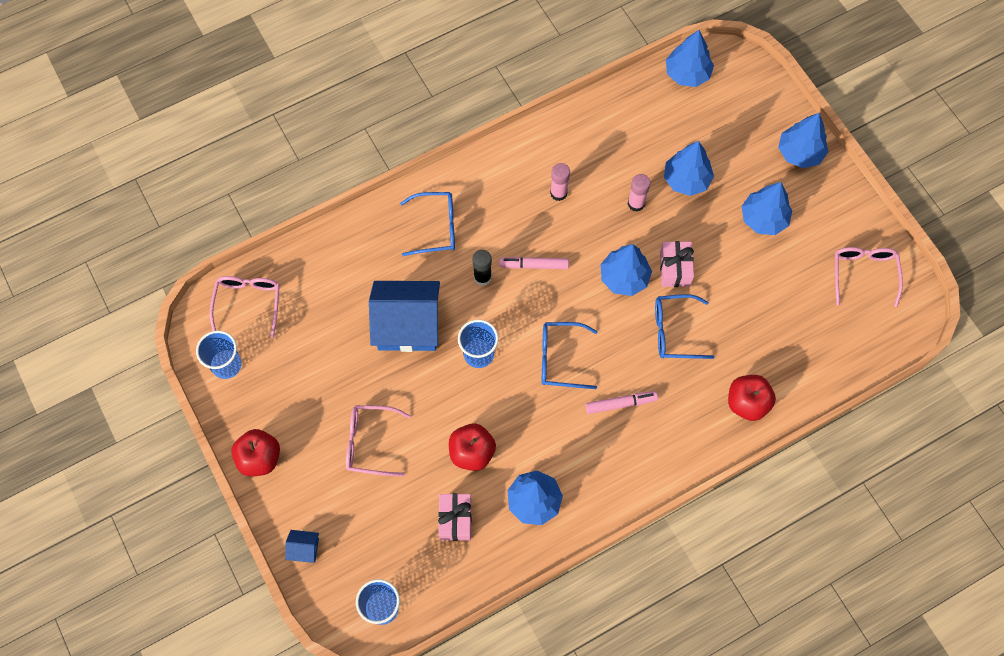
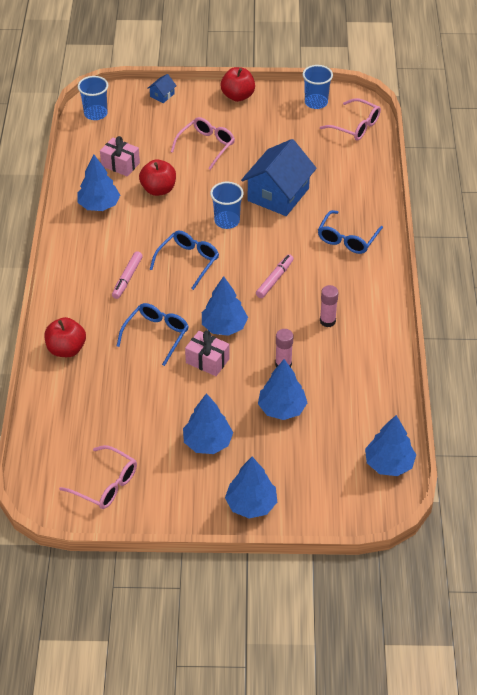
camera: 120 degrees right, 20 degrees down
black glue stick [473,250,492,286] -> none

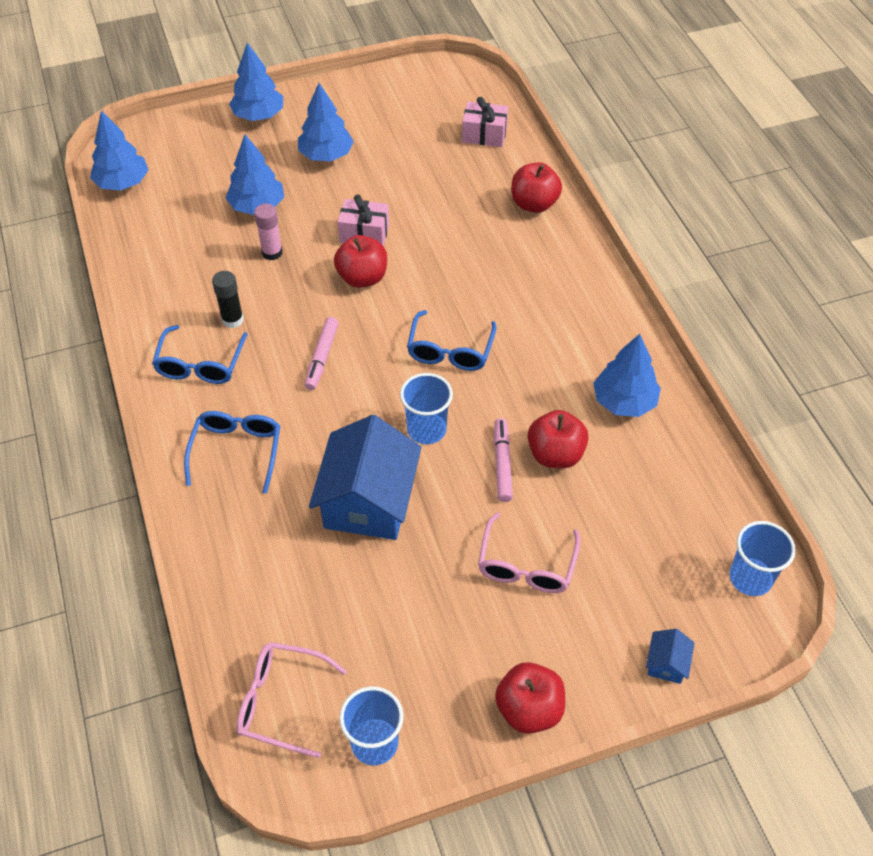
camera: 160 degrees right, 5 degrees up
pink glasses [59,445,137,509] -> none
pink gift [100,136,140,176] -> pink gift moved to [462,97,508,147]
pink marker [112,251,143,299] -> pink marker moved to [494,418,513,502]
blue glasses [117,303,189,366] -> blue glasses moved to [152,325,248,384]
blue tree [202,276,248,336] -> red apple [334,235,387,288]
pink glue stick [320,285,338,327] -> black glue stick [212,271,244,328]

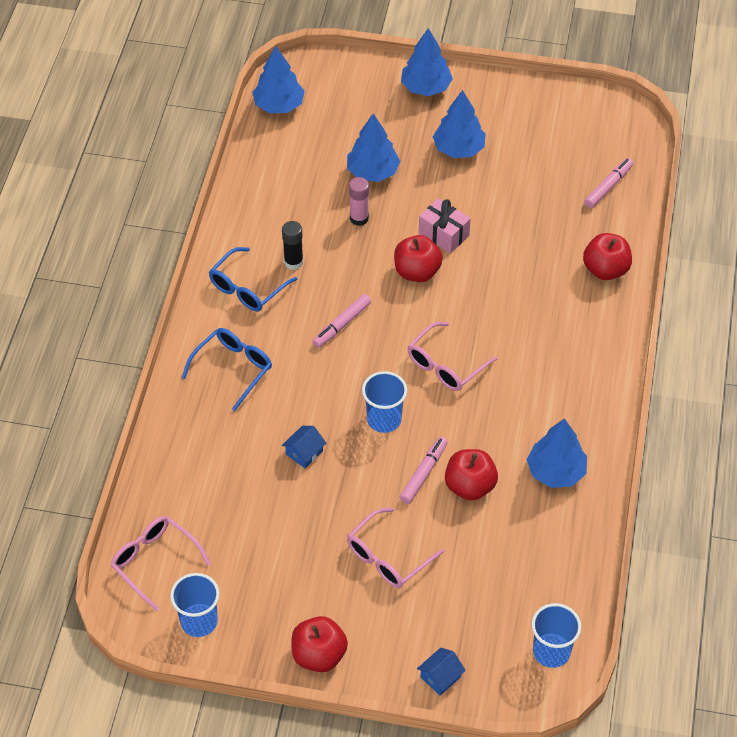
camera: 30 degrees right, 0 degrees up
blue house [309,415,421,540] -> blue house [282,426,326,468], size x0.41
blue glasses [407,310,497,371] -> pink glasses [407,322,497,391]
pink gift [462,97,508,147] -> pink marker [584,158,633,208]

